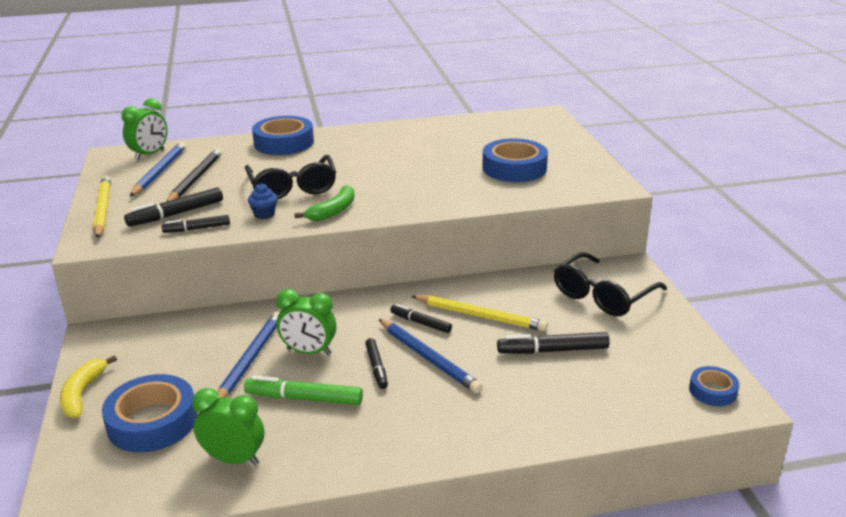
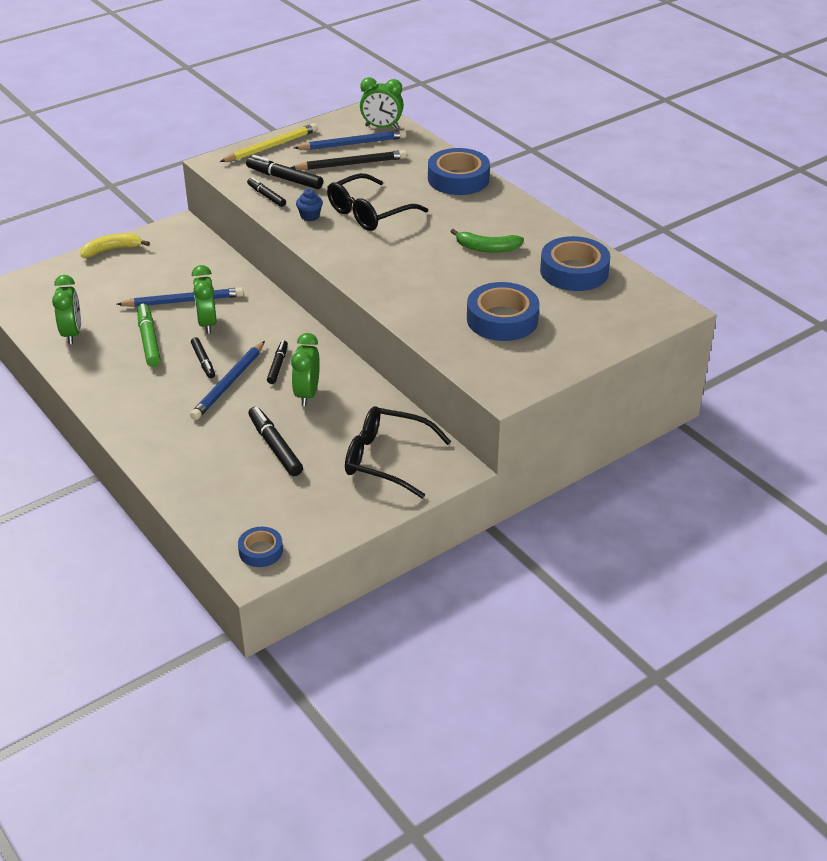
camera: 65 degrees right, 10 degrees up
blue tape [102,374,197,452] -> blue tape moved to [540,236,610,291]
green banana [294,185,355,221] -> green banana moved to [451,229,524,253]
black marker [365,338,388,389] -> black marker turned 75 degrees counterclockwise [191,337,215,378]
yellow pencil [411,295,548,331] -> green clock [291,333,320,406]

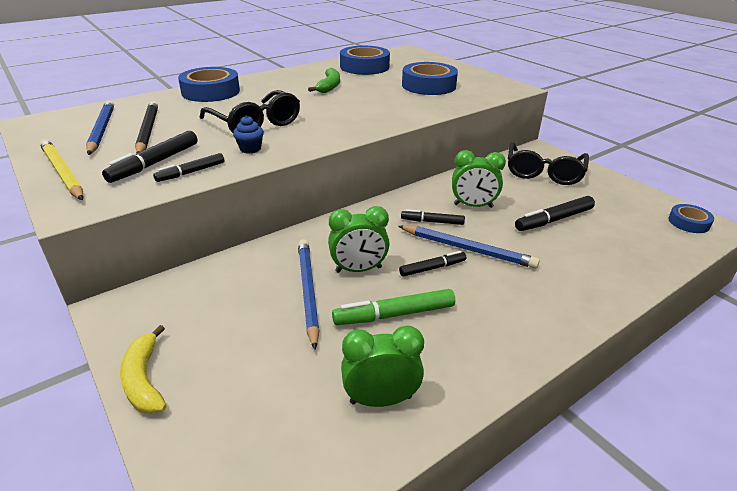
camera: 90 degrees left, 5 degrees down
green clock [360,77,404,129] -> none

